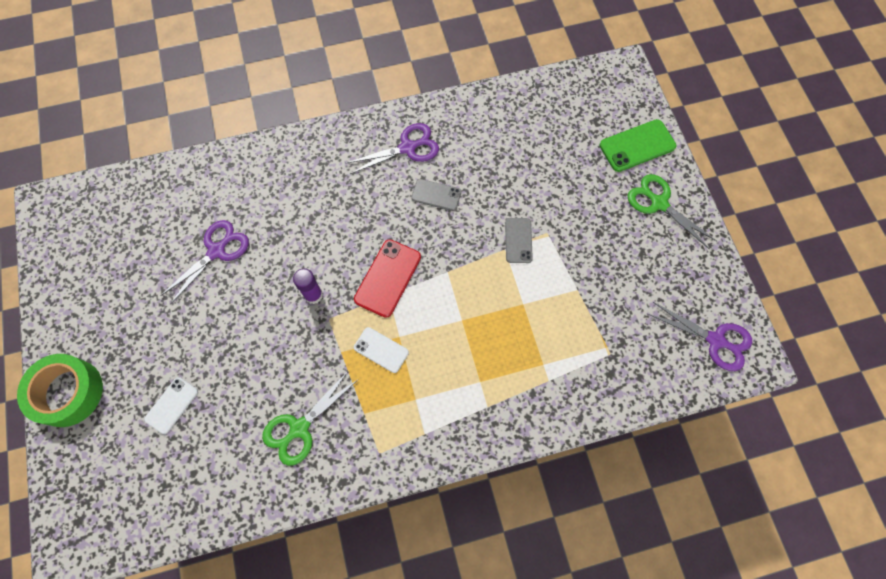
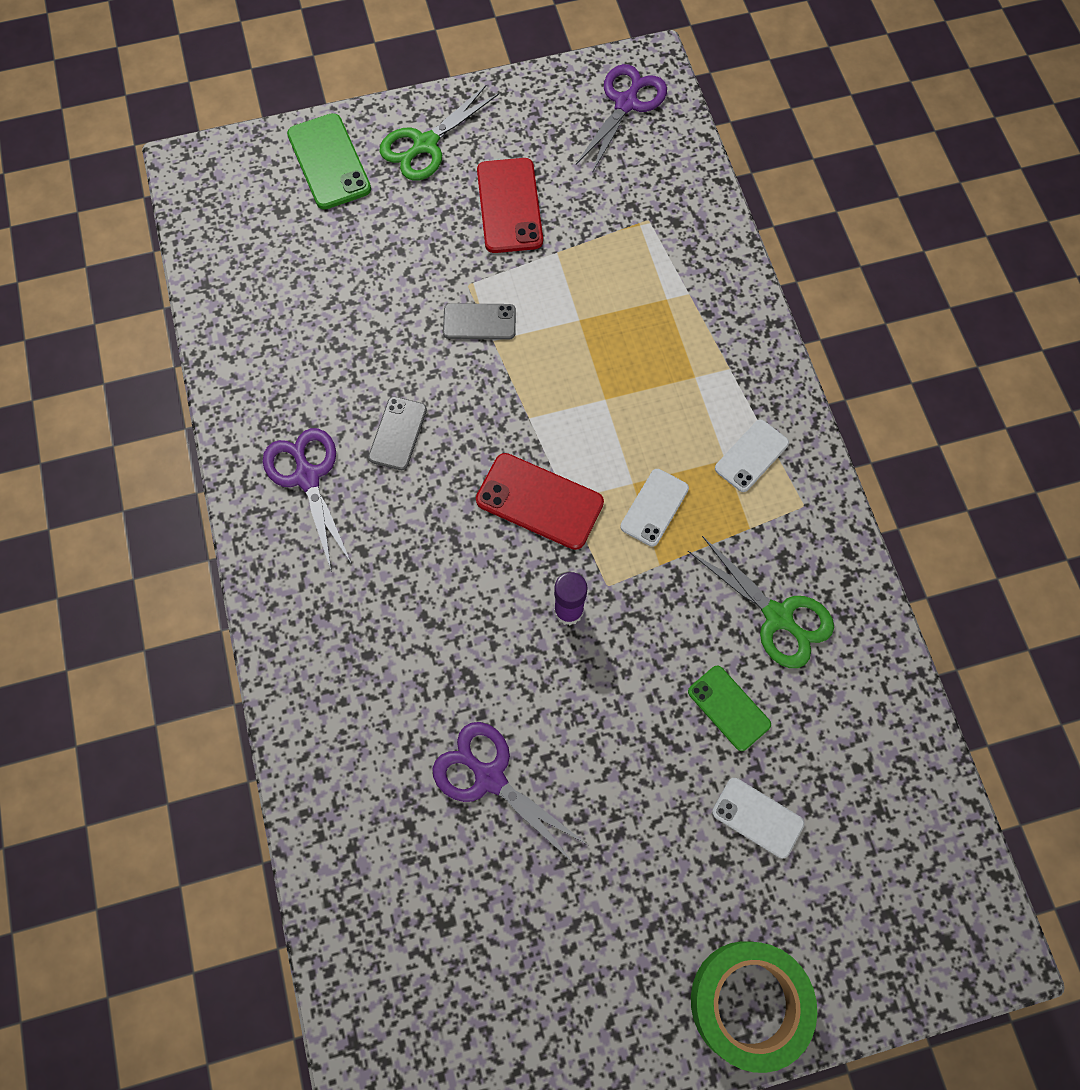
camera: 90 degrees left, 0 degrees up
none -> red phone [477,158,543,253]
none -> green phone [688,665,771,751]
none -> white phone [715,420,789,492]

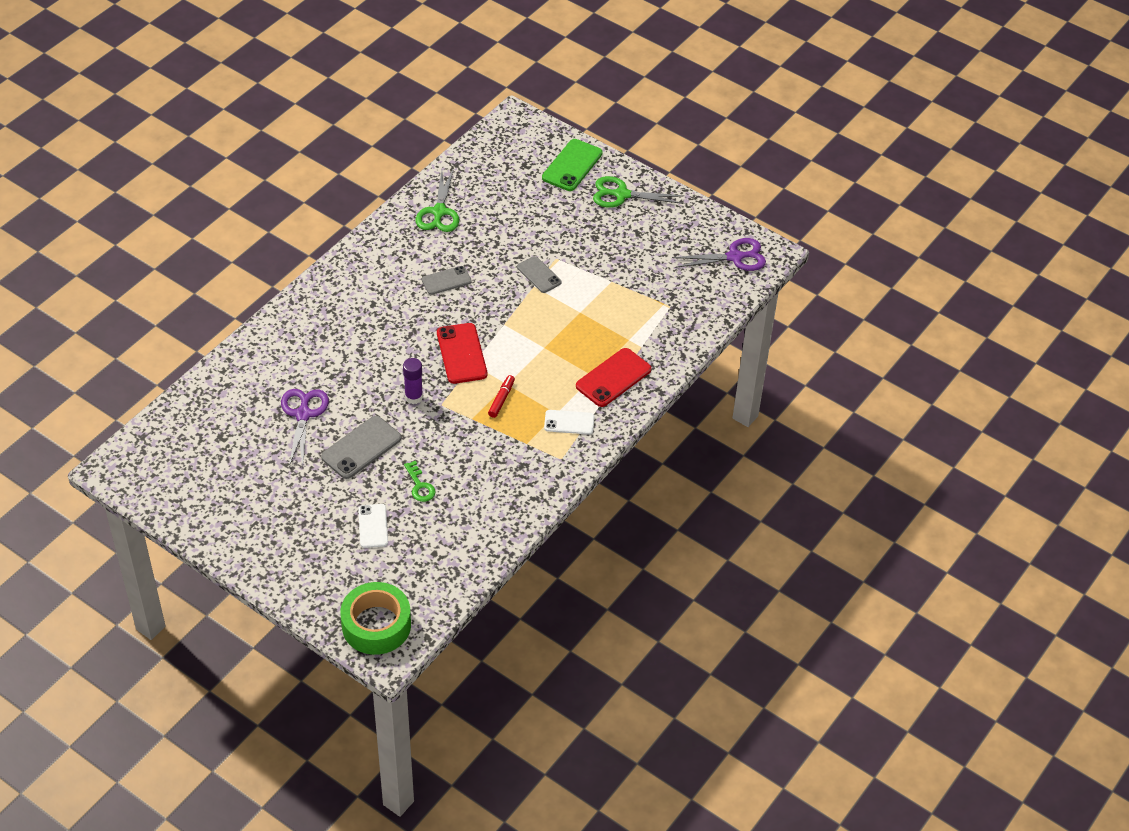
camera: 50 degrees right, 20 degrees down
purple scissors [263,428,352,572] -> none
red phone [477,158,543,253] -> red phone moved to [576,348,651,407]
white phone [620,469,689,547] -> red marker [488,375,515,418]
green scissors [688,536,834,668] -> green scissors moved to [415,168,459,232]
green phone [688,665,771,751] -> green key [404,461,436,502]
green tape [691,941,817,1073] -> green tape moved to [340,582,411,655]
none -> grey phone [321,416,401,479]

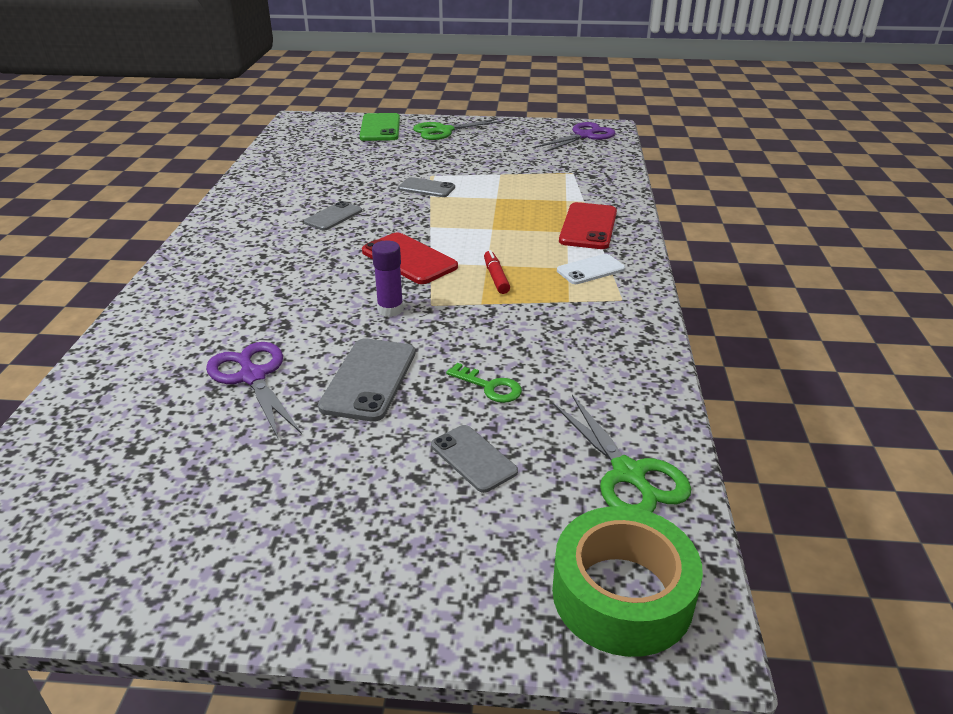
camera: 30 degrees left, 15 degrees down
white phone [358,504,388,548] -> grey phone [431,425,518,493]
green scissors [415,168,459,232] -> green scissors moved to [553,395,691,513]

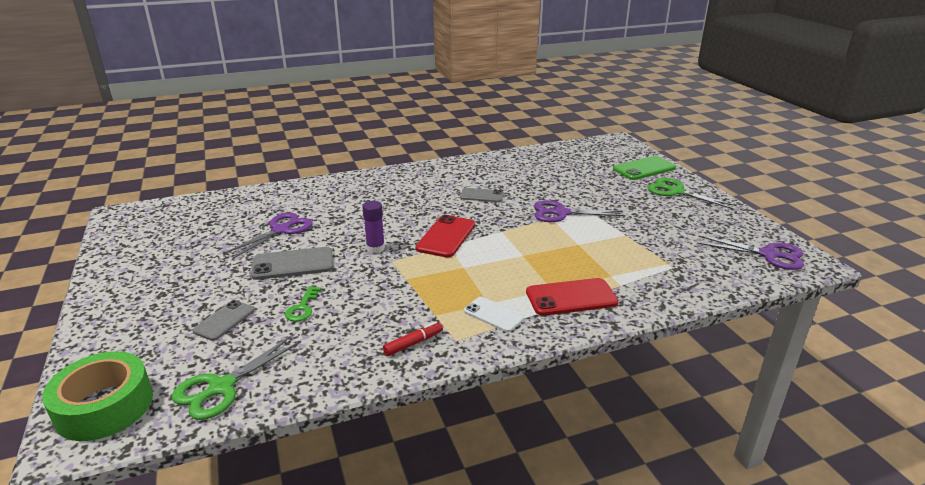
camera: 65 degrees right, 5 degrees down
grey phone [398,177,455,197] -> purple scissors [534,200,625,222]
red marker [484,250,510,294] -> red marker moved to [383,321,443,356]

